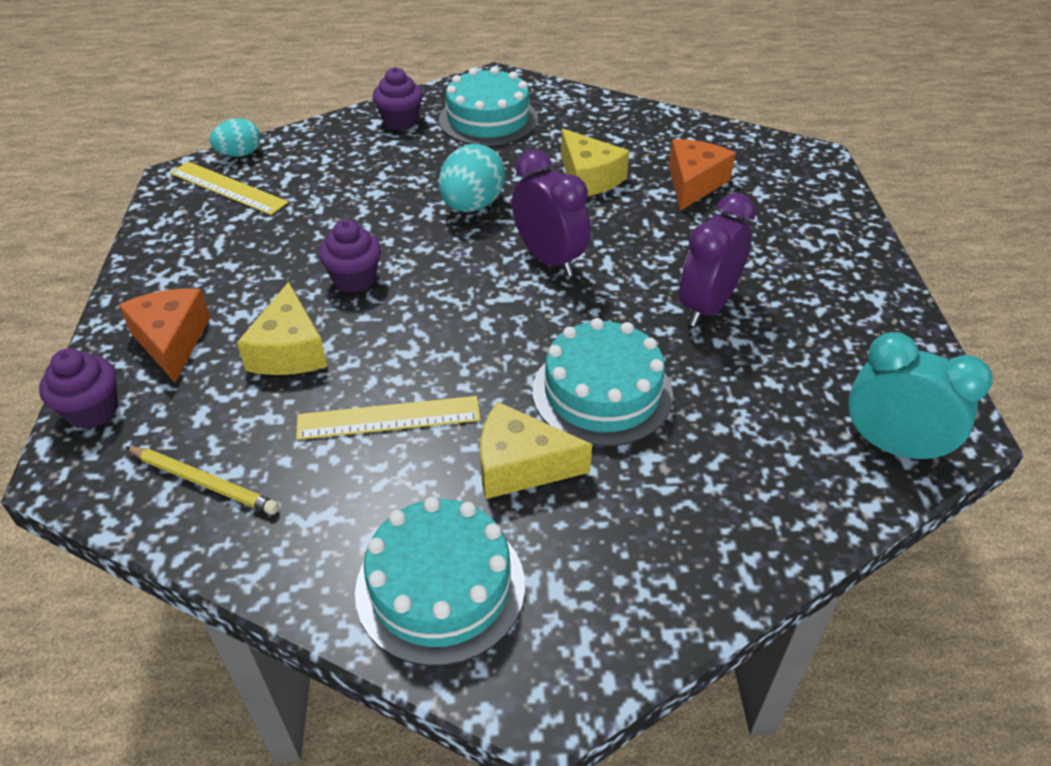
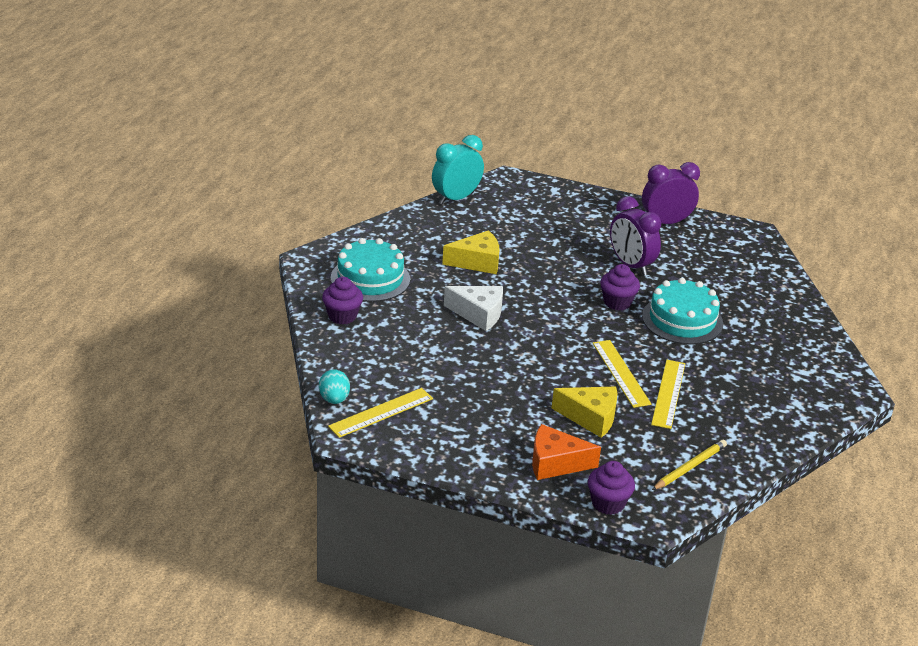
camera: 70 degrees left, 10 degrees down
purple cupcake [319,220,381,293] -> purple cupcake moved to [600,264,640,311]
turquoise cake [355,497,525,666] -> none
turquoise egg [438,144,505,212] -> white cheese [444,286,503,331]
yellow cheese [480,402,592,499] -> none
purple clock [512,150,590,276] -> purple clock moved to [642,162,700,224]
orange cheese [669,139,736,211] -> none
turquoise clock [848,332,992,464] -> turquoise clock moved to [432,135,484,204]
none -> yellow ruler [593,340,652,408]

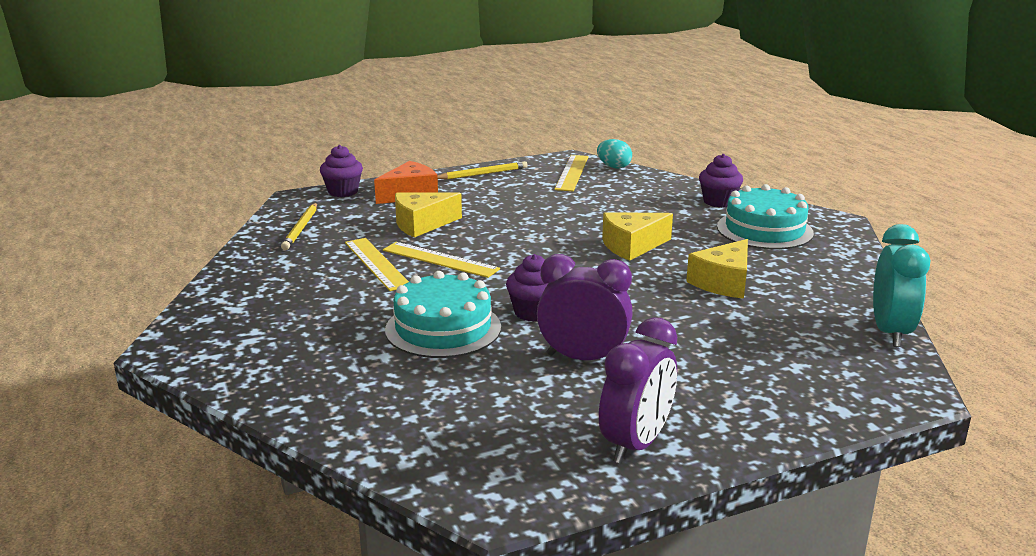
camera: 140 degrees right, 10 degrees down
white cheese [444,286,503,331] -> yellow cheese [602,212,673,261]
none -> yellow pencil [438,161,528,180]

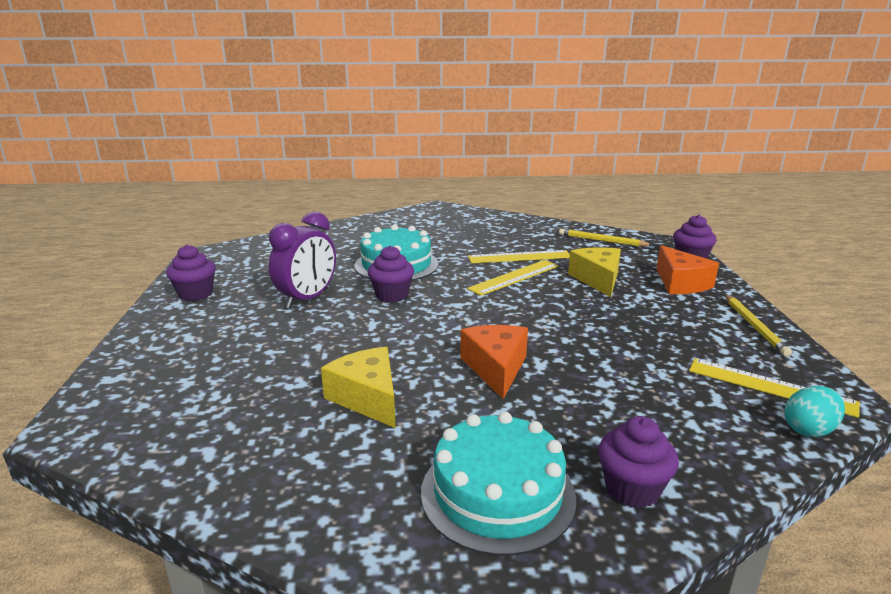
camera: 110 degrees right, 0 degrees up
purple clock [599,317,677,464] -> purple cupcake [166,245,216,301]
yellow cheese [602,212,673,261] -> orange cheese [460,325,528,399]
turquoise clock [873,224,930,347] -> none

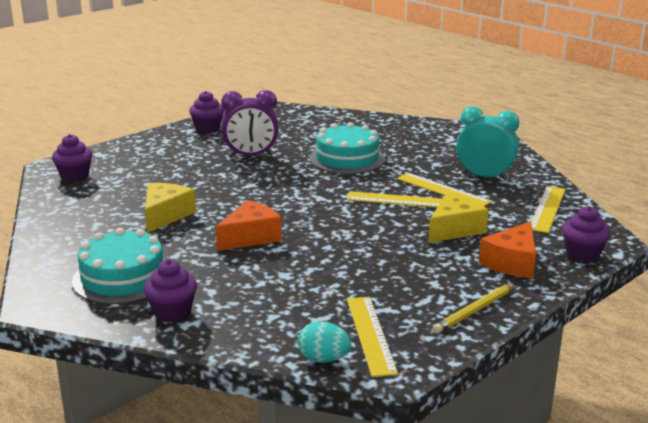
camera: 50 degrees right, 0 degrees up
purple cupcake [368,246,414,302] -> purple cupcake moved to [52,134,93,182]
yellow pencil [559,229,652,246] -> yellow ruler [531,186,566,233]
none -> turquoise clock [456,106,519,180]

